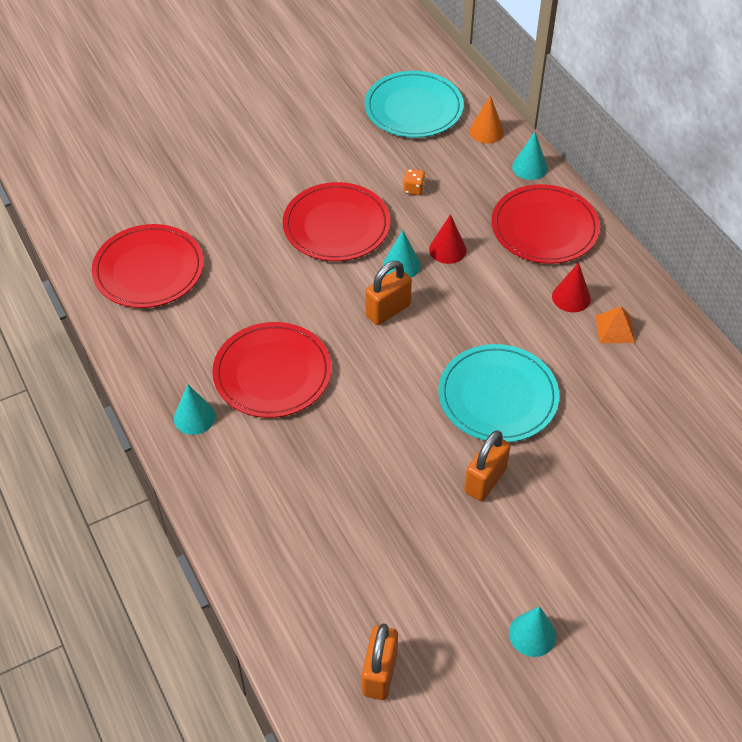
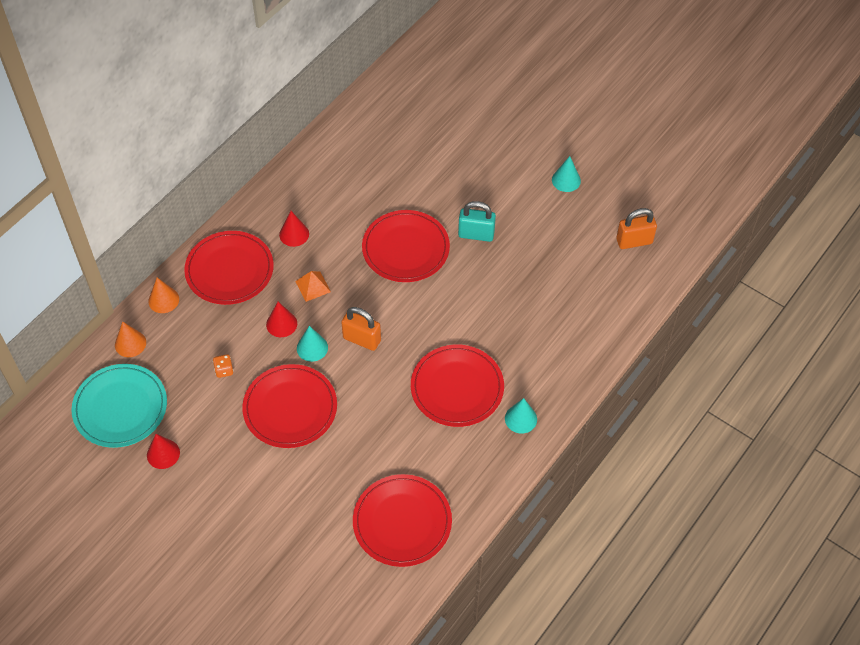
camera: 115 degrees left, 5 degrees up
turquoise plate [439,344,560,442] -> red plate [362,210,450,282]
orange padlock [464,430,511,501] -> turquoise padlock [458,201,496,242]
turquoise cone [512,132,548,180] -> orange cone [148,278,179,313]
orange pyramid [595,306,635,343] -> orange pyramid moved to [295,271,331,302]
none -> red cone [147,434,180,469]

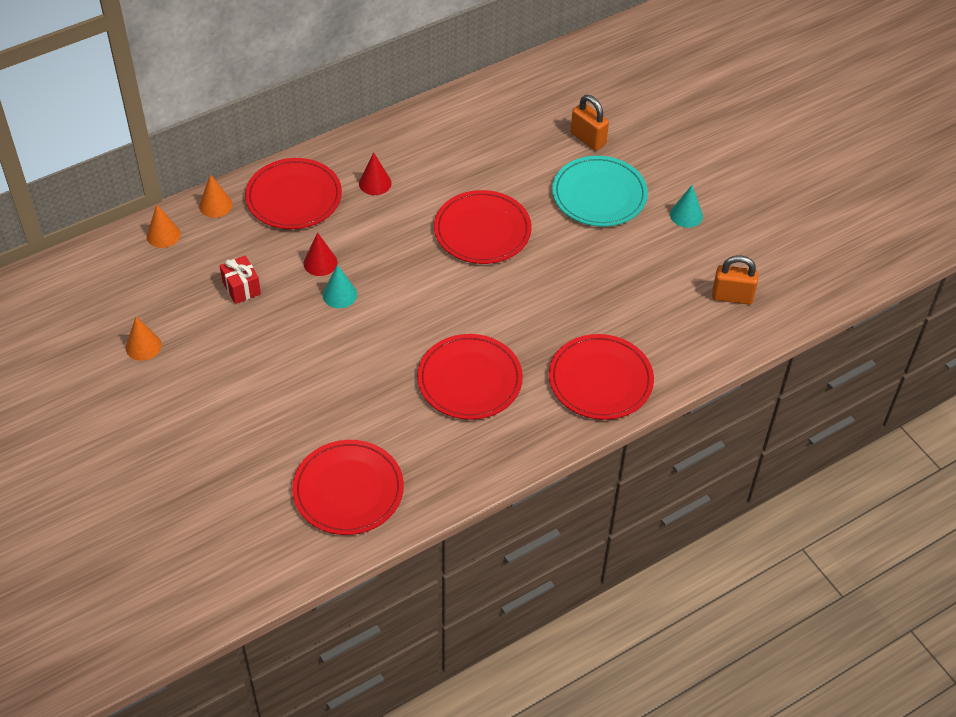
camera: 20 degrees right, 5 degrees down
turquoise plate [71,364,167,448] -> turquoise plate moved to [552,156,648,227]
red cone [147,434,180,469] -> orange cone [126,317,162,361]
orange dice [213,354,234,378] -> red gift [220,255,261,304]
red plate [242,364,337,448] -> red plate moved to [549,334,654,420]
orange pyramid [295,271,331,302] -> none
orange padlock [341,307,381,351] -> orange padlock moved to [571,95,609,151]
turquoise padlock [458,201,496,242] -> none
turquoise cone [505,398,537,434] -> none

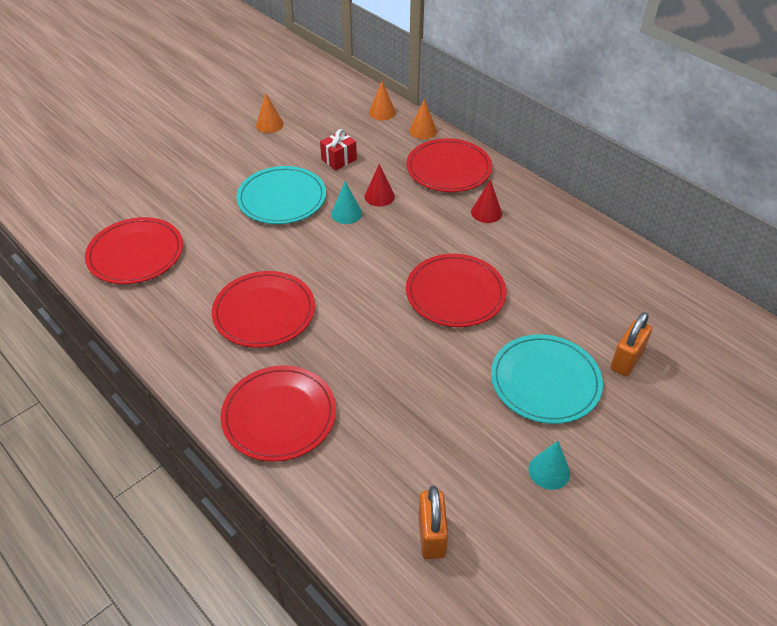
camera: 80 degrees right, 5 degrees down
none -> turquoise plate [237,166,326,224]

